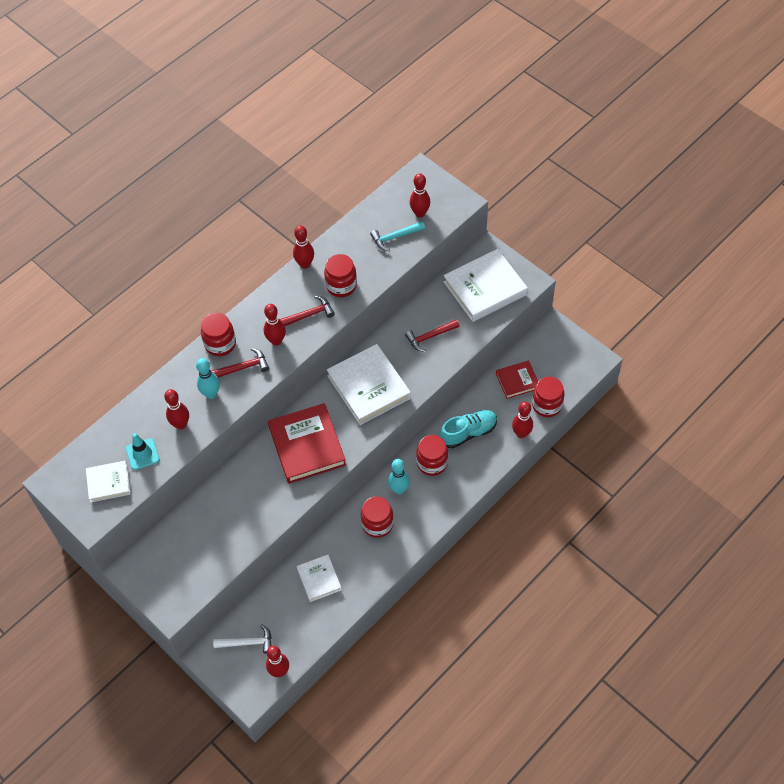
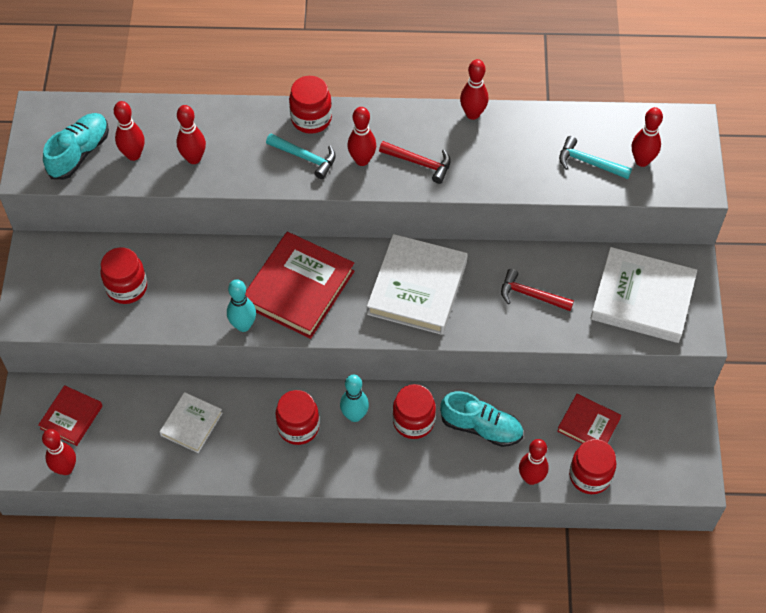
camera: 45 degrees right, 0 degrees up
white book [86,461,131,502] -> turquoise shoe [43,113,109,180]
turquoise traffic cone [126,433,160,470] -> red bowling pin [114,101,145,161]
turquoise bowling pin [196,358,220,399] -> turquoise bowling pin moved to [227,279,256,332]
red hammer [212,348,269,378] -> turquoise hammer [266,134,336,179]
white hammer [213,624,272,654] -> red book [38,385,103,446]
red jar [324,254,357,297] -> red jar moved to [101,247,147,304]

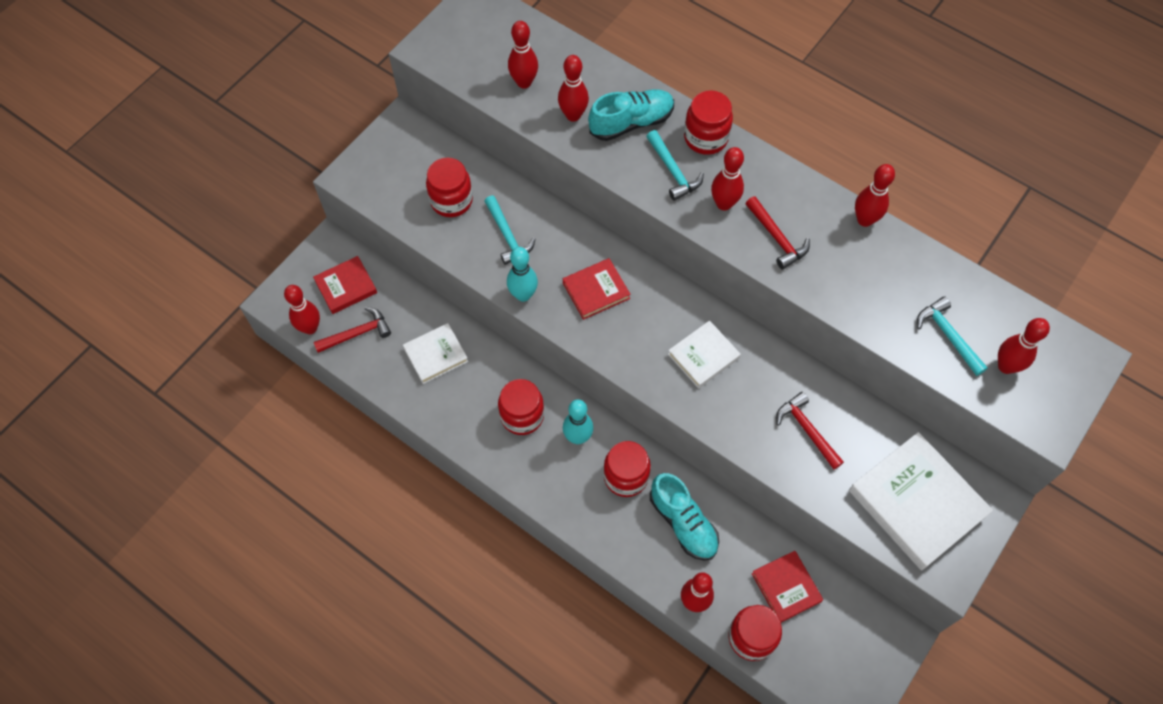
camera: 35 degrees right, 5 degrees up
turquoise shoe [43,113,109,180] -> turquoise shoe moved to [588,89,674,141]
red book [245,232,355,339] -> red book [563,258,630,320], size x0.55
white book [367,234,468,335] -> white book [668,320,741,389], size x0.55
none -> red hammer [314,307,391,353]
none -> turquoise hammer [484,196,535,265]

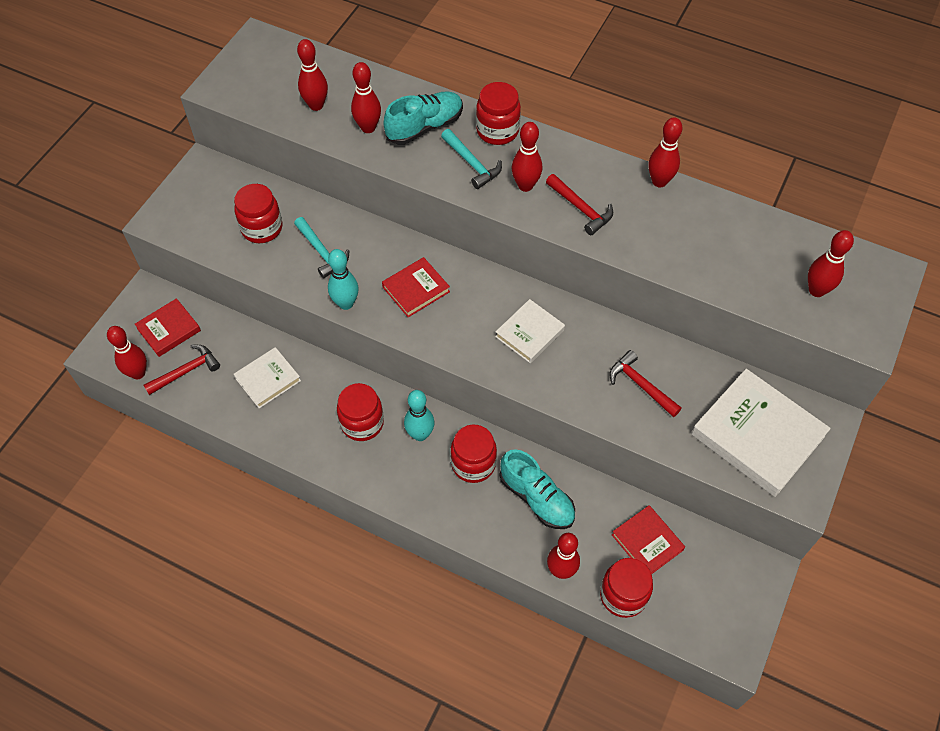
camera: 10 degrees left, 5 degrees down
turquoise hammer [917,297,988,376] -> none

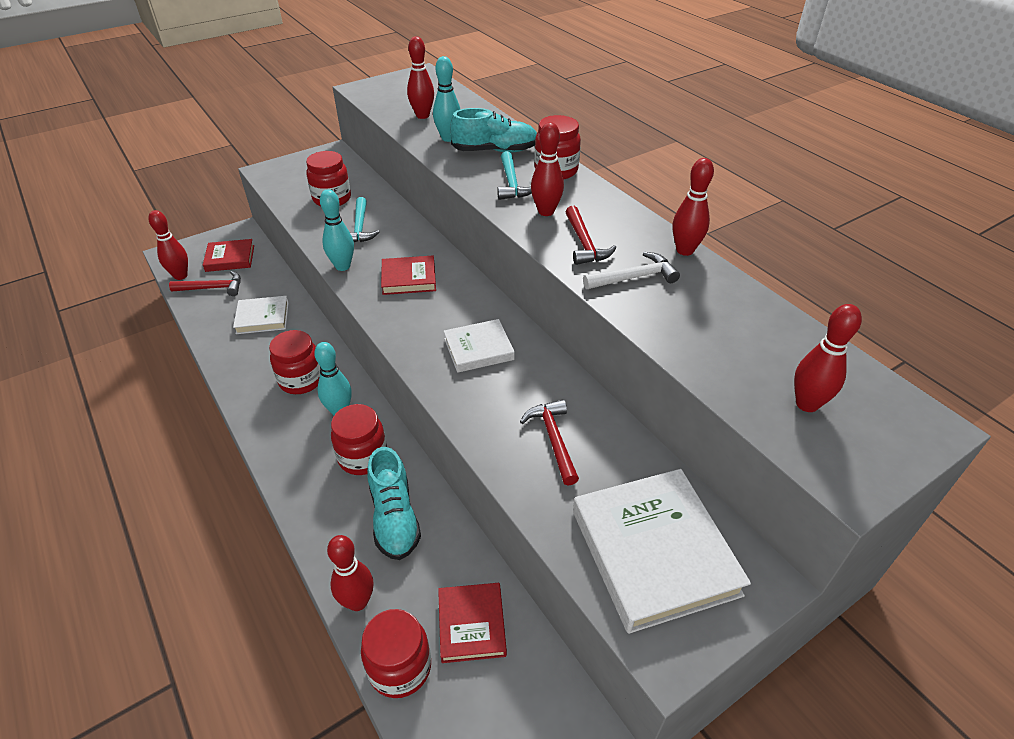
camera: 30 degrees right, 15 degrees down
red bowling pin [351,62,381,133] -> turquoise bowling pin [433,56,460,142]
none -> white hammer [583,252,680,289]

